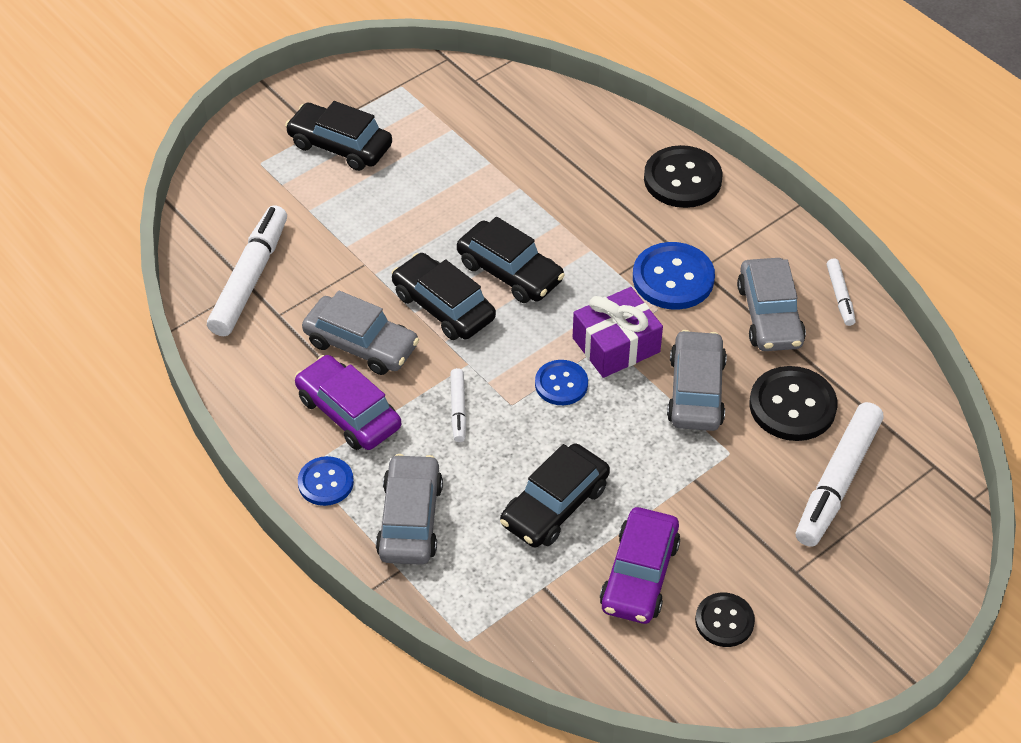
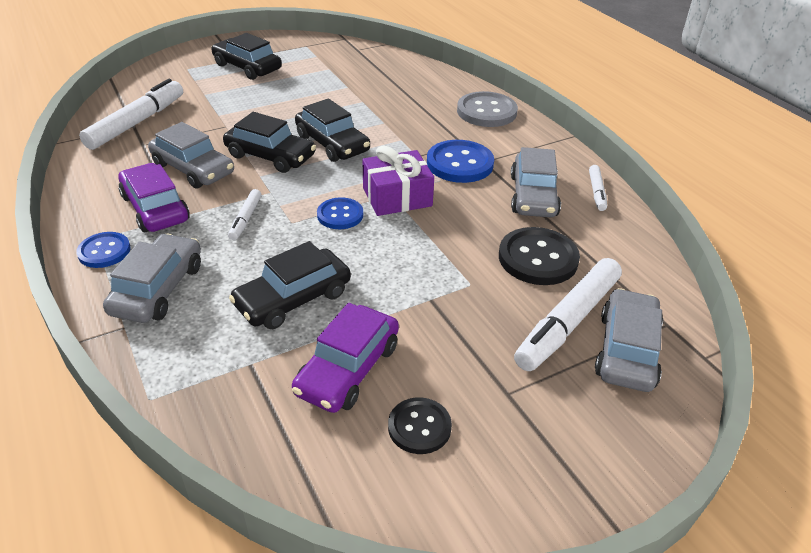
camera: 10 degrees right, 10 degrees down
black car [392,253,496,340] -> black car turned 150 degrees clockwise [223,112,316,173]
black button [644,145,723,208] -> grey button [457,91,518,127]
grey car [667,330,727,431] -> grey car moved to [595,288,663,392]

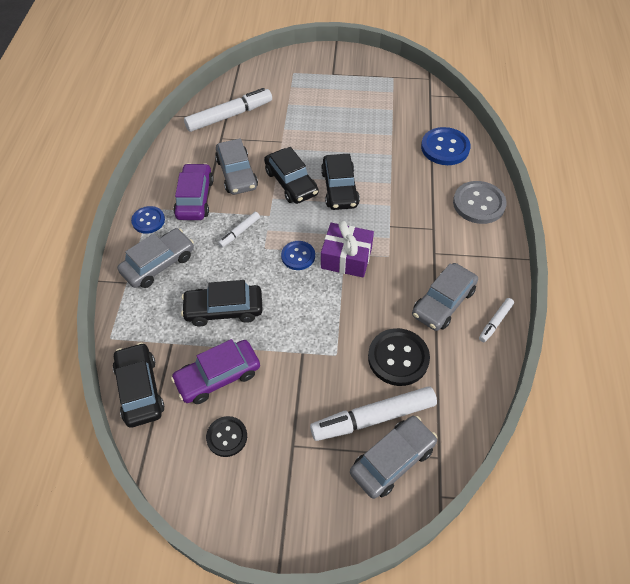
camera: 35 degrees right, 15 degrees up
black car [211,33,282,80] -> black car moved to [113,343,165,428]
blue button [427,140,494,183] -> blue button moved to [421,127,471,165]

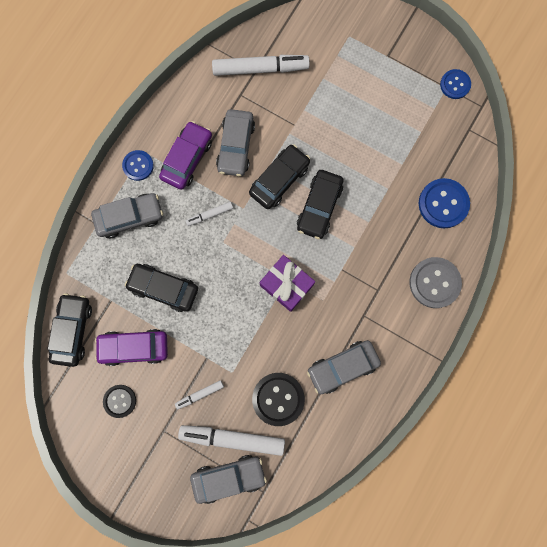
camera: 25 degrees right, 25 degrees up
black car [264,147,319,204] -> black car turned 135 degrees counterclockwise [249,144,310,209]
blue button [281,241,315,270] -> blue button moved to [440,69,471,99]
white marker [479,298,514,342] -> white marker moved to [175,380,224,410]

